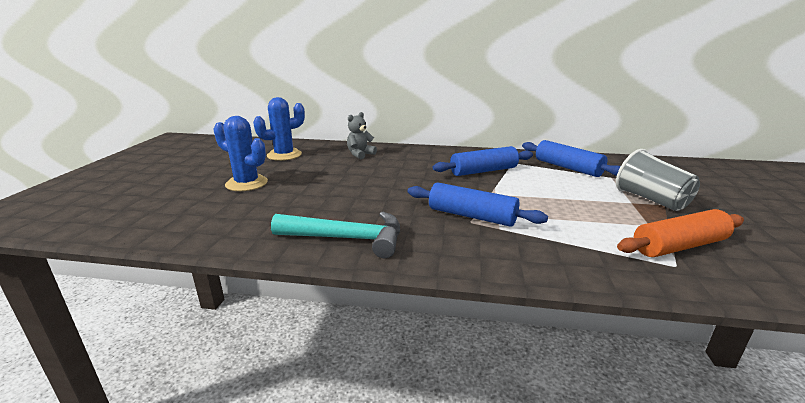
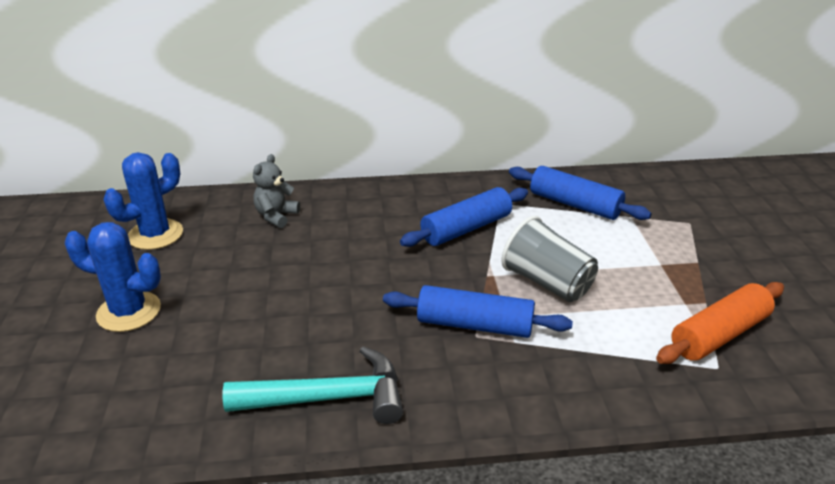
camera: 15 degrees left, 10 degrees up
grey cup [616,149,700,211] -> grey cup moved to [502,216,598,302]

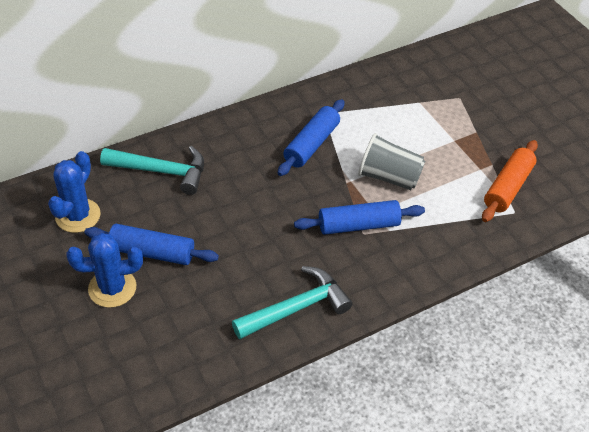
camera: 25 degrees left, 15 degrees up
grey teddy bear [253,154,300,228] -> turquoise hammer [100,146,204,195]
blue rolling pin [509,166,652,220] -> blue rolling pin moved to [85,224,219,265]

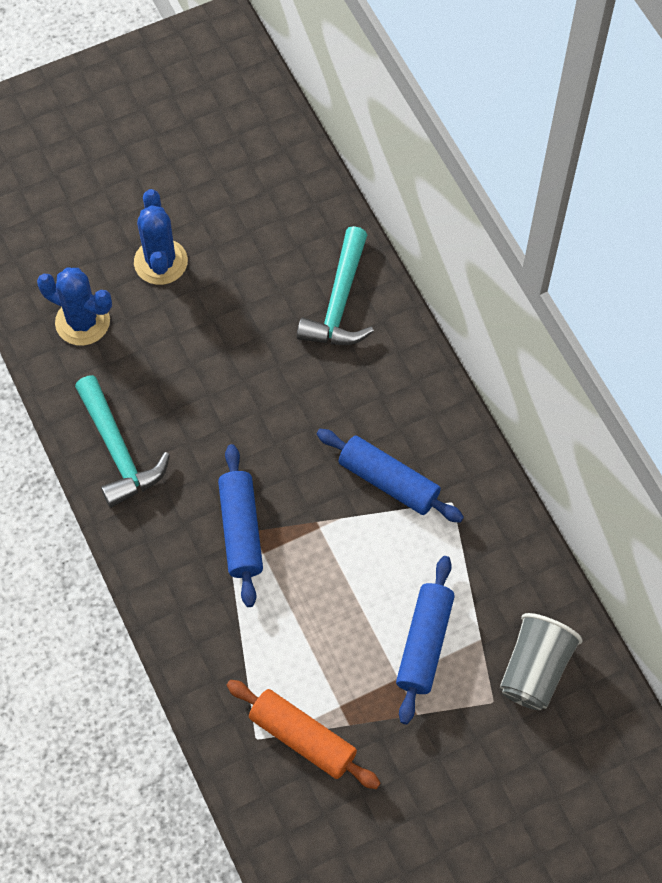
camera: 95 degrees right, 15 degrees up
blue cactus [48,151,101,233] -> blue cactus moved to [37,267,112,346]
blue rolling pin [85,224,219,265] -> blue rolling pin moved to [396,556,455,724]
grey cup [358,133,425,190] -> grey cup moved to [500,613,582,710]

